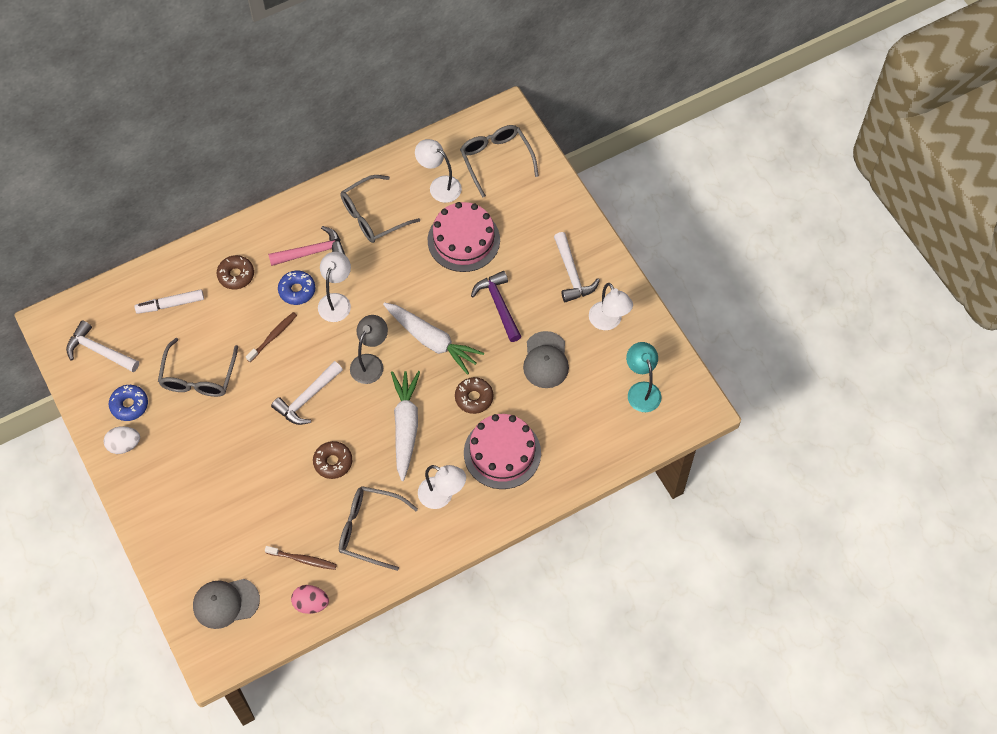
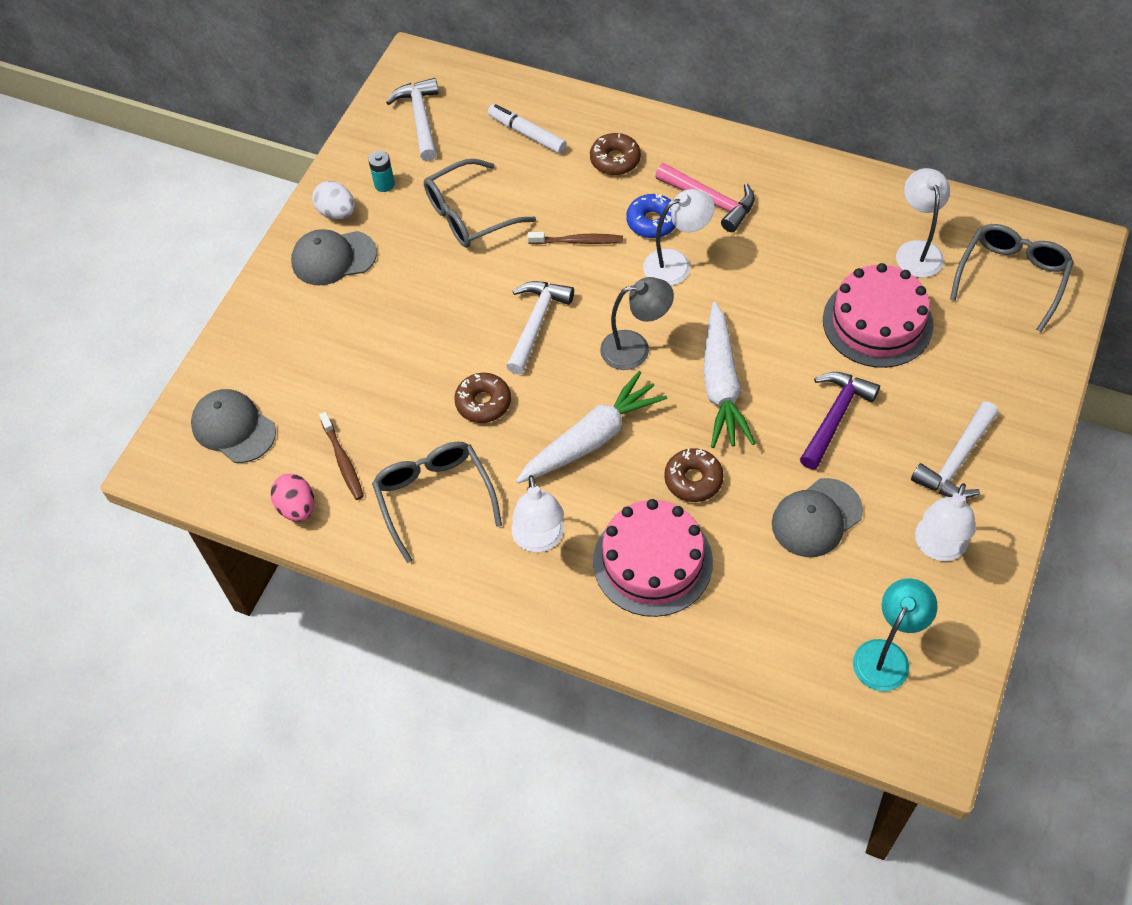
camera: 55 degrees right, 5 degrees down
blue donut [109,385,148,421] -> turquoise battery [368,151,395,192]
white hammer [271,361,343,425] -> white hammer turned 105 degrees clockwise [506,281,574,375]
grey glasses [340,175,420,243] -> none
none -> grey cap [291,229,377,286]

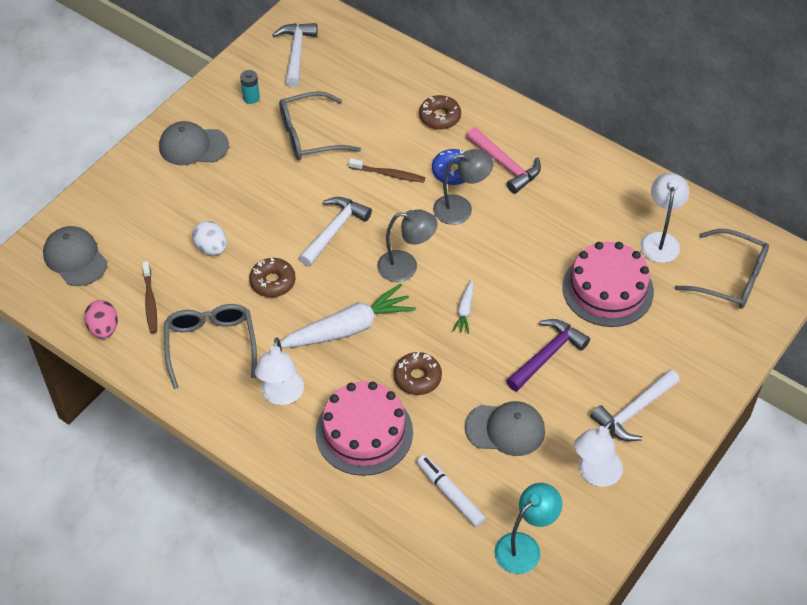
camera: 10 degrees right, 5 degrees down
white egg [312,181,355,219] -> white egg moved to [192,221,227,256]
white marker [488,104,567,154] -> white marker moved to [417,455,486,527]
white lamp [643,189,715,286] -> grey lamp [433,149,494,225]
white carrot [703,302,756,448] -> white carrot [453,279,474,334], size x0.47
grey cap [772,478,863,557] -> grey cap turned 150 degrees counterclockwise [465,401,545,456]
grey glasses [950,224,1074,332] -> grey glasses turned 75 degrees clockwise [675,229,769,309]

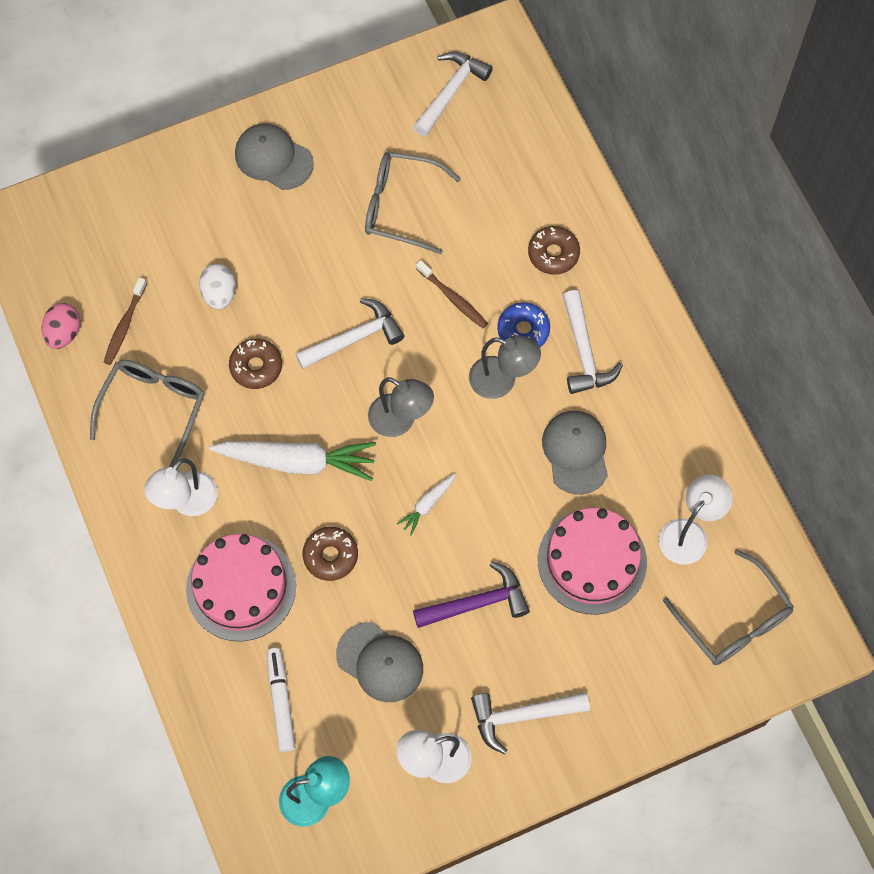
camera: 30 degrees right, 15 degrees up
grey cap [43,226,107,286] -> grey cap moved to [542,411,608,495]
turquoise battery [240,70,260,104] -> none
pink hammer [466,127,541,194] -> white hammer [563,290,623,394]

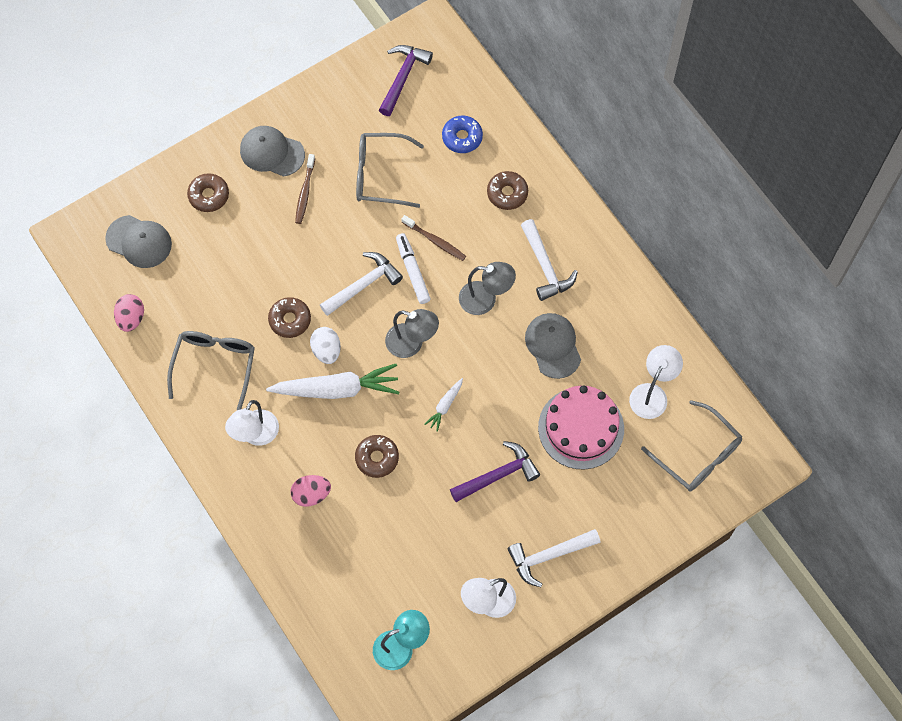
camera: 10 degrees left, 0 degrees up
brown toothbrush [104,277,147,365] -> brown toothbrush moved to [295,154,315,224]
pink cake [186,534,296,641] -> pink egg [290,475,331,507]
white egg [199,264,236,309] -> white egg moved to [310,327,341,364]
white marker [267,648,295,752] -> white marker moved to [396,233,431,304]
grey cap [336,622,423,702] -> grey cap moved to [105,215,172,268]
white hammer [413,52,493,136] -> purple hammer [379,45,433,116]
blue donut [497,302,550,347] -> blue donut moved to [442,116,483,153]
none -> brown donut [187,173,229,212]

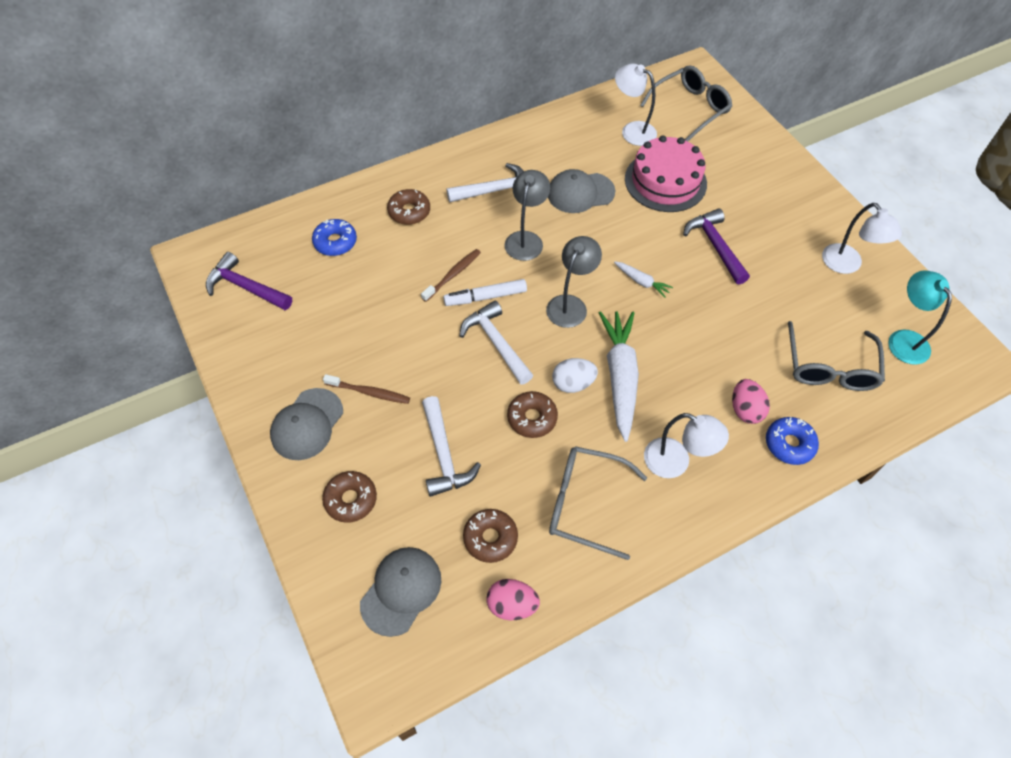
camera: 85 degrees left, 10 degrees down
brown donut [355,435,399,478] -> brown donut moved to [463,509,518,563]
grey glasses [356,133,424,208] -> grey glasses moved to [788,321,885,391]
white hammer [507,529,601,587] -> white hammer moved to [422,396,481,497]
none -> blue donut [766,417,819,465]

